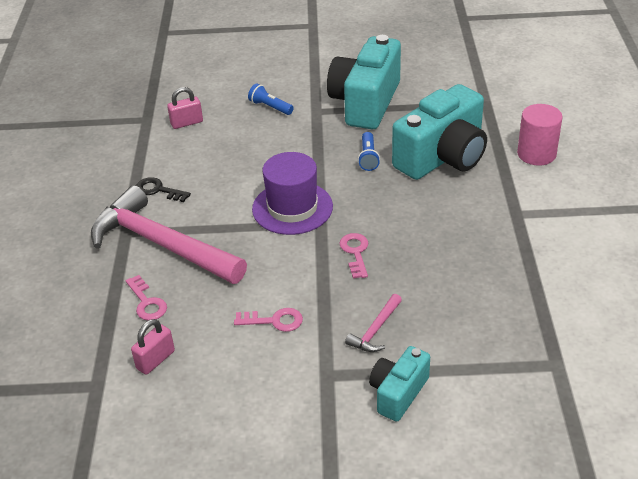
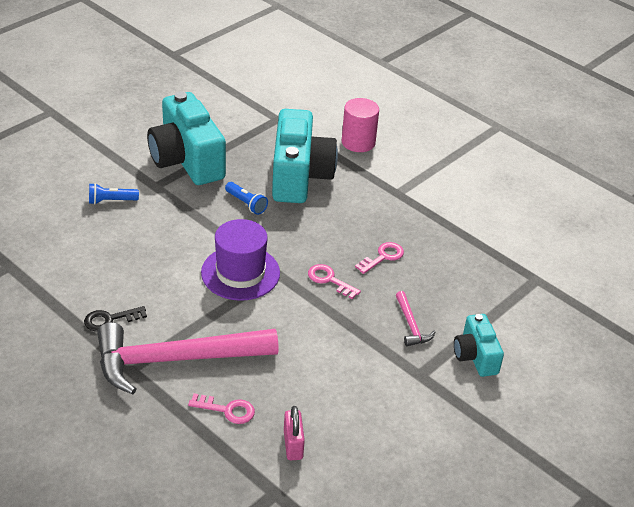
camera: 50 degrees left, 0 degrees up
pink padlock [167,87,203,129] -> none
pink key [234,308,303,332] -> pink key moved to [355,242,404,274]

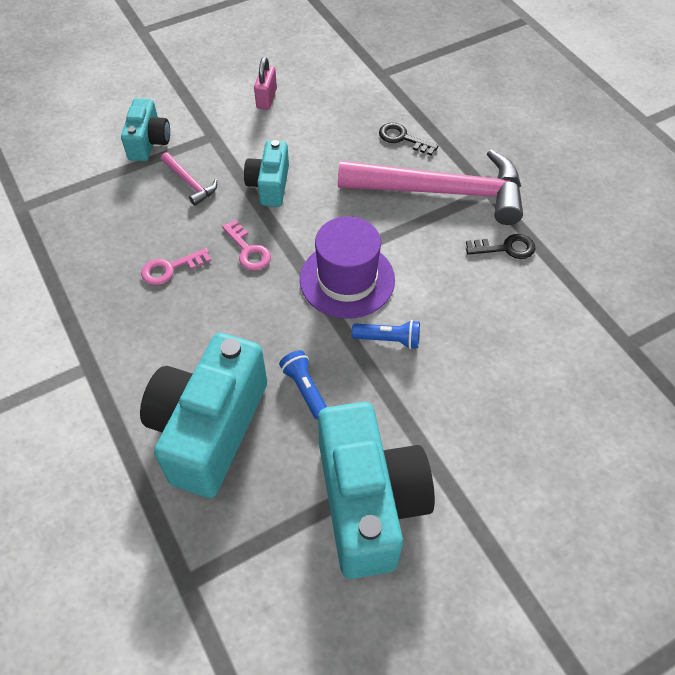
camera: 160 degrees left, 15 degrees up
blue flashlight [89,183,139,204] -> blue flashlight moved to [352,320,420,349]
pink key [188,393,255,424] -> black key [379,123,438,155]
pink padlock [284,406,305,460] -> pink padlock moved to [254,57,277,110]
pink cylinder [342,98,379,152] -> none
pink hammer [396,291,436,346] -> pink hammer turned 135 degrees clockwise [161,152,217,206]
none -> turquoise camera [244,140,289,207]

